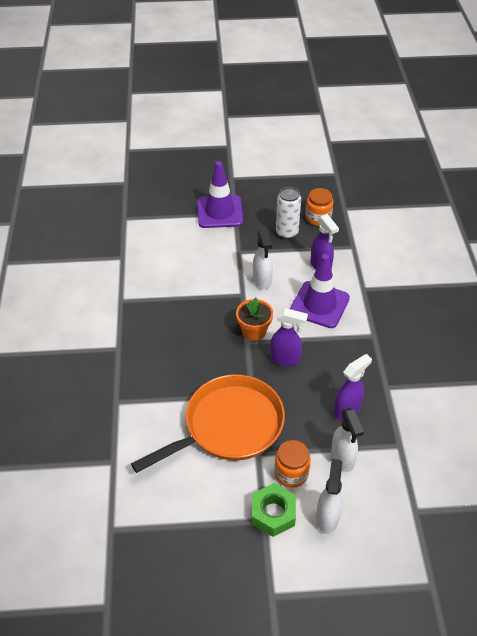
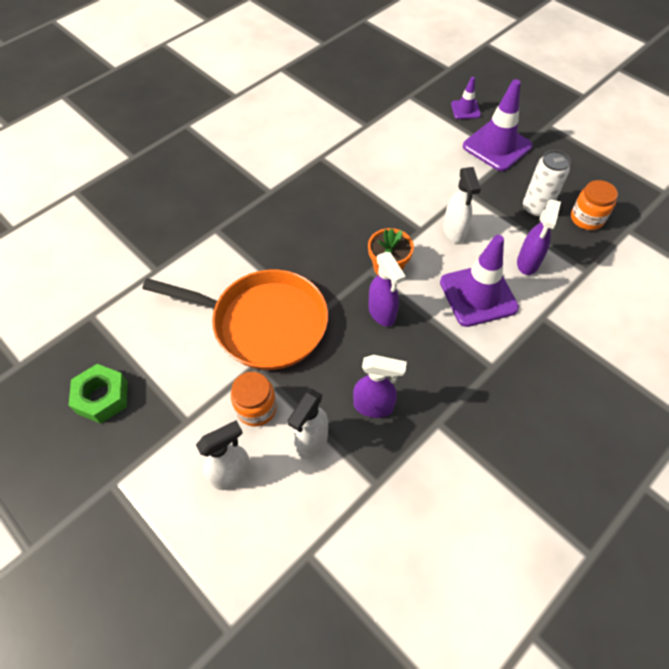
camera: 50 degrees right, 10 degrees up
green nut [252,483,296,537] -> green nut moved to [69,364,128,423]
white spray bottle [253,229,273,289] -> white spray bottle turned 45 degrees counterclockwise [443,167,481,243]
none -> purple traffic cone [451,77,481,119]

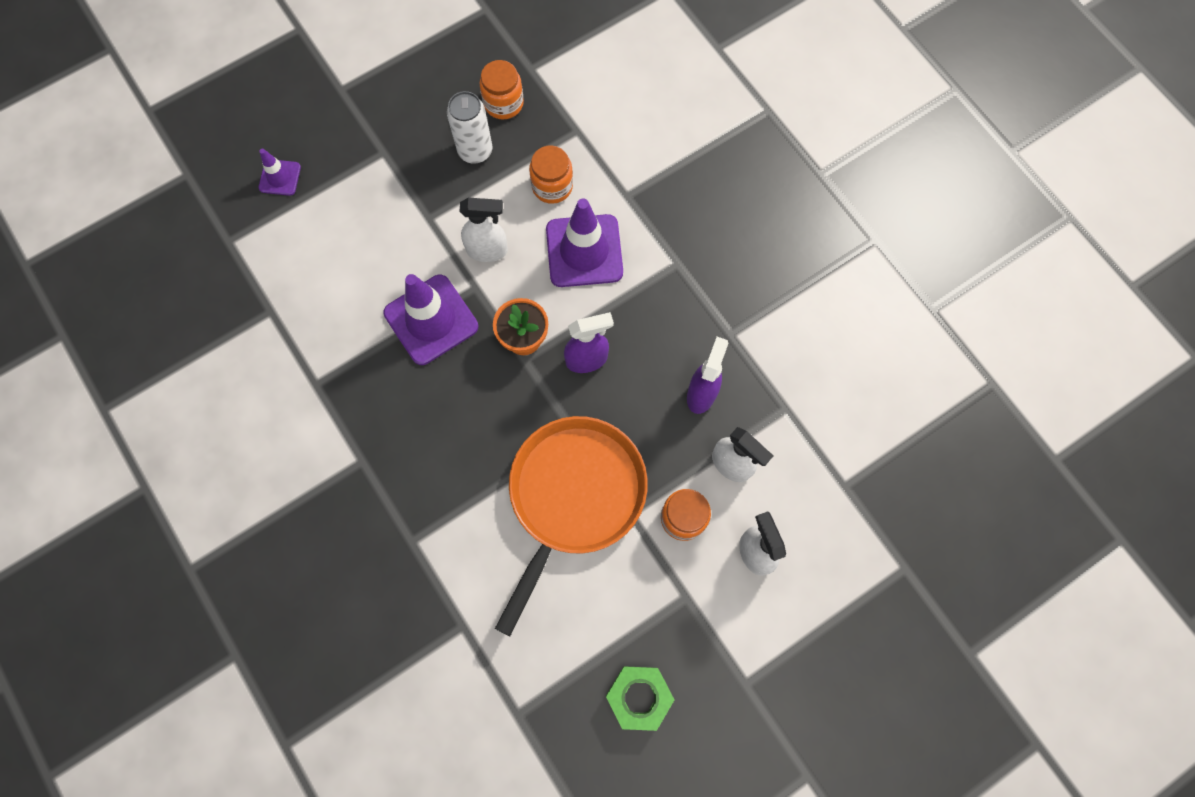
camera: 80 degrees left, 15 degrees up
purple traffic cone [463,79,533,171] -> purple traffic cone moved to [383,274,478,365]
purple spray bottle [517,200,561,275] -> orange jar [529,145,573,204]

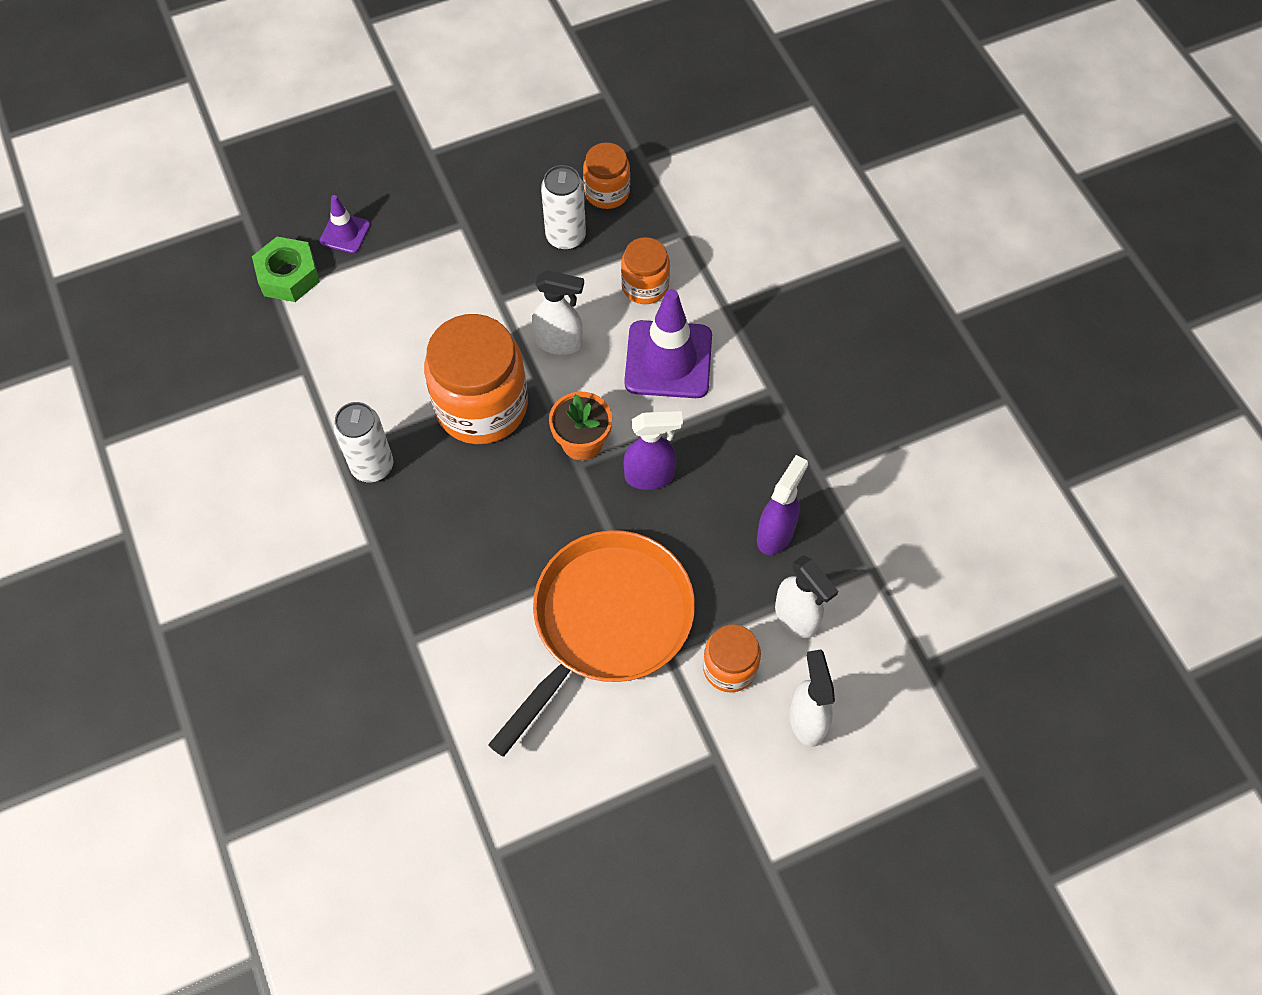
camera: 10 degrees right, 10 degrees down
purple traffic cone [383,274,478,365] -> orange jar [424,314,528,444]
green nut [606,666,674,731] -> green nut moved to [252,237,320,302]
none -> white can [334,402,393,482]

